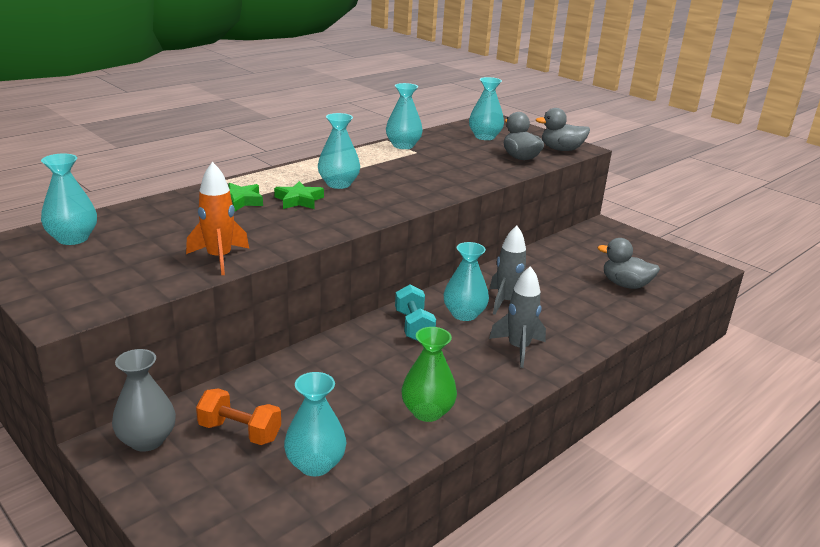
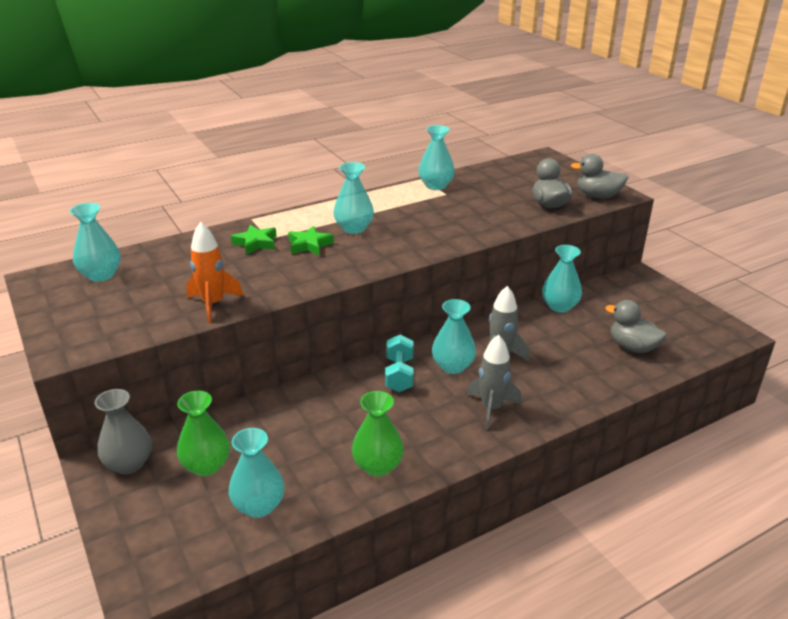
camera: 15 degrees right, 5 degrees up
orange dumbbell [196,389,281,445] -> green vase [177,391,230,476]
turquoise vase [469,77,504,140] -> turquoise vase moved to [542,245,582,312]

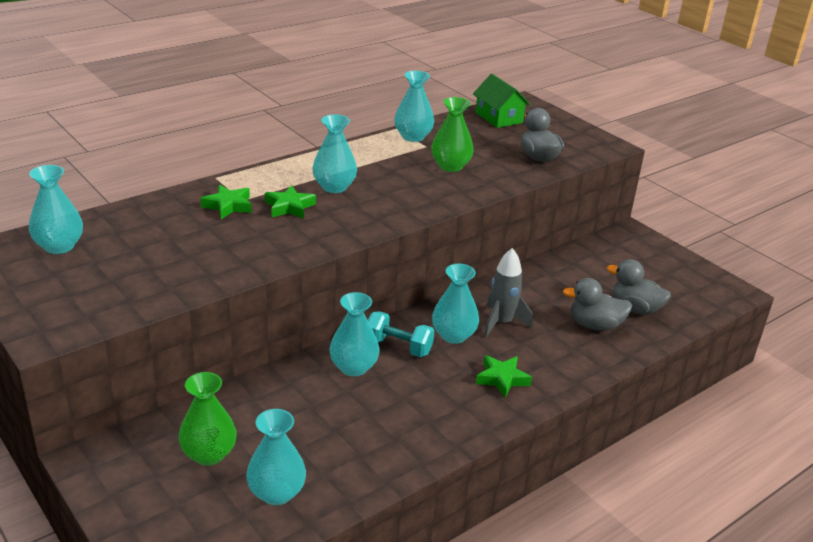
camera: 10 degrees left, 0 degrees up
grey vase [94,389,152,474] -> none
orange rocket [186,222,243,323] -> none
green vase [352,391,404,477] -> green vase moved to [431,97,473,172]
turquoise dumbbell [385,335,413,392] -> turquoise dumbbell turned 60 degrees counterclockwise [368,311,435,357]
grey rocket [467,335,522,430] -> green star [476,355,532,398]
turquoise vase [542,245,582,312] -> turquoise vase moved to [329,292,379,376]
grey duck [571,154,628,198] -> grey duck moved to [563,278,632,331]
none -> green house [473,74,530,128]

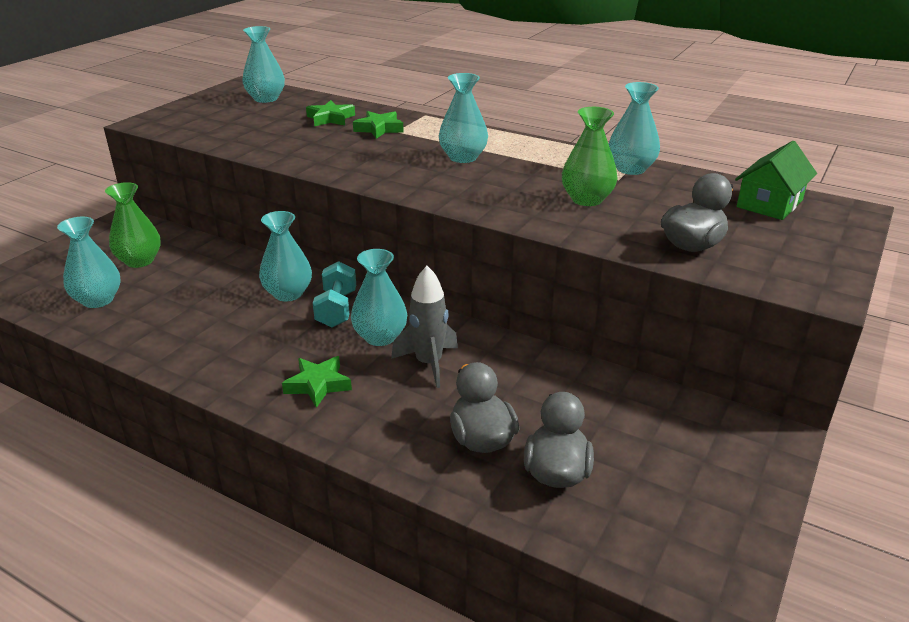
camera: 70 degrees right, 0 degrees up
green star [265,185,316,219] -> green star moved to [306,100,355,127]

